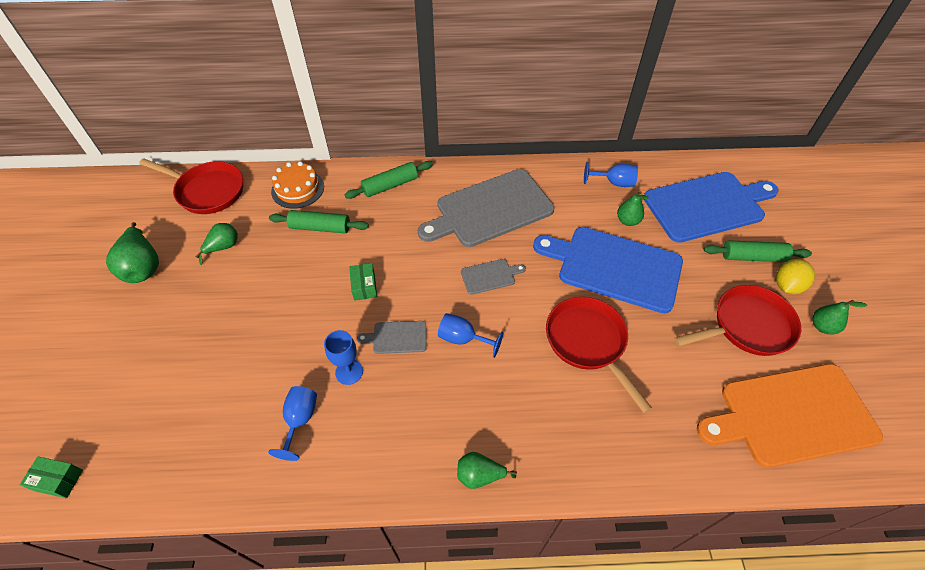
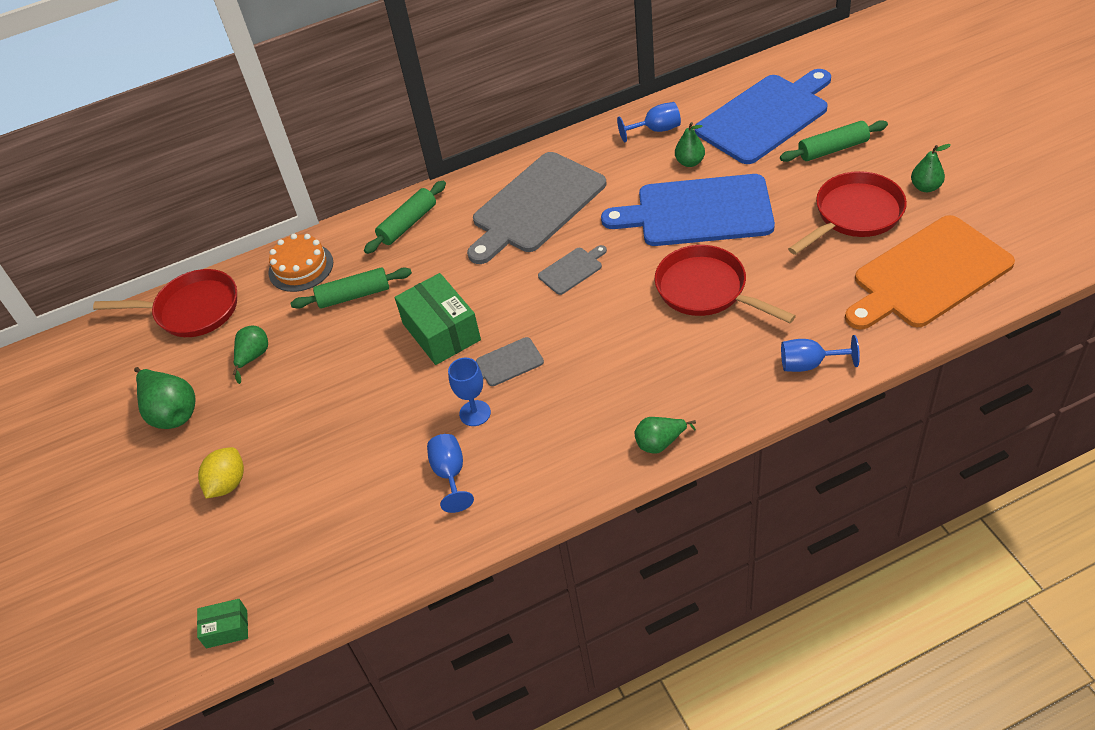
camera: 15 degrees left, 5 degrees down
green box [349,263,377,301] -> green box [394,273,481,365], size x1.95
blue goblet [438,313,503,358] -> blue goblet moved to [781,335,860,372]
yellow lemon [776,259,815,294] -> yellow lemon moved to [198,447,244,498]

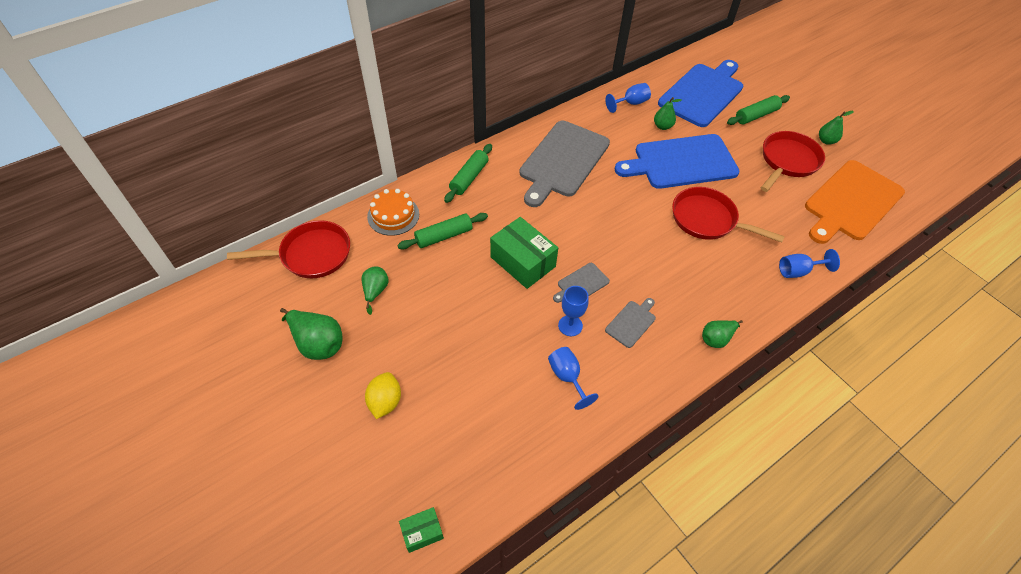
camera: 20 degrees left, 5 degrees up
grey cutting board [538,245,607,295] -> grey cutting board moved to [605,298,656,348]

